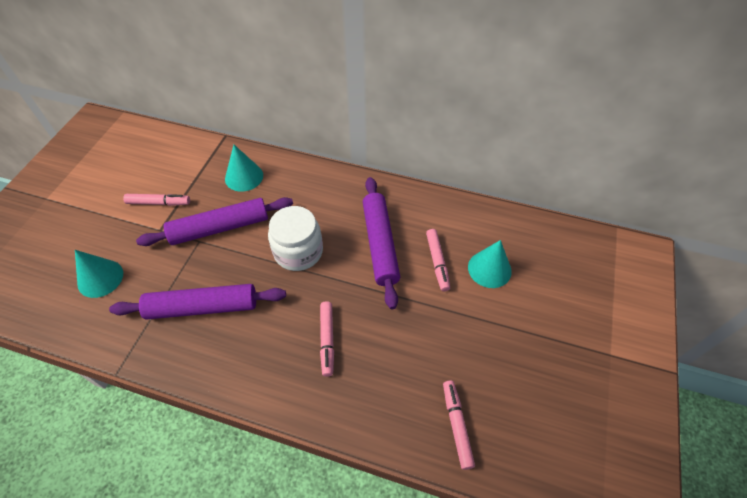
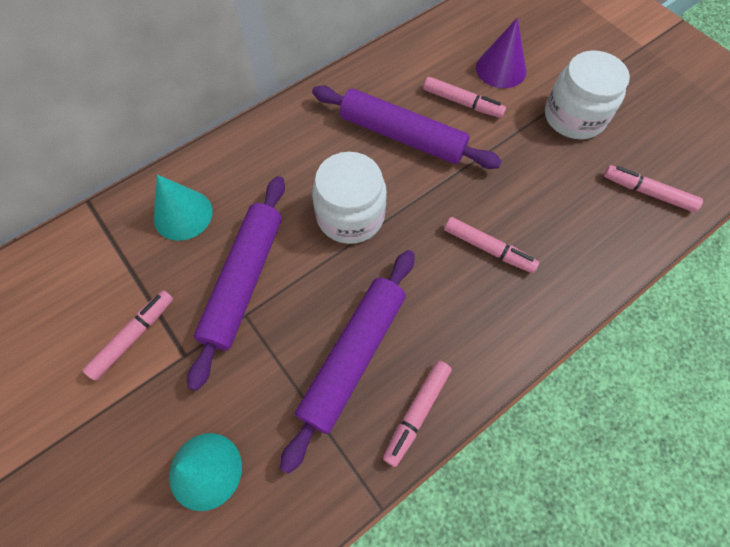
camera: 55 degrees left, 10 degrees up
turquoise cone [468,240,512,288] -> purple cone [476,18,526,88]
none -> pink marker [383,361,452,467]
none -> white jar [545,51,630,139]

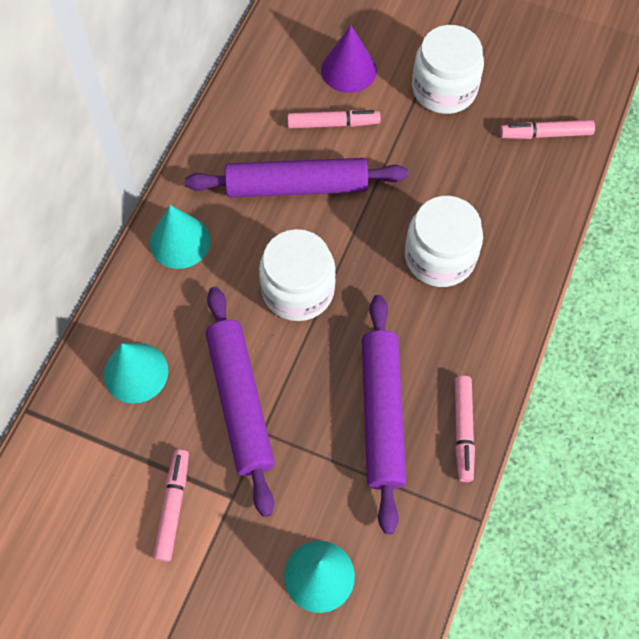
camera: 30 degrees left, 0 degrees up
pink marker [444,217,539,273] -> white jar [405,196,483,287]
none -> turquoise cone [150,205,210,269]

